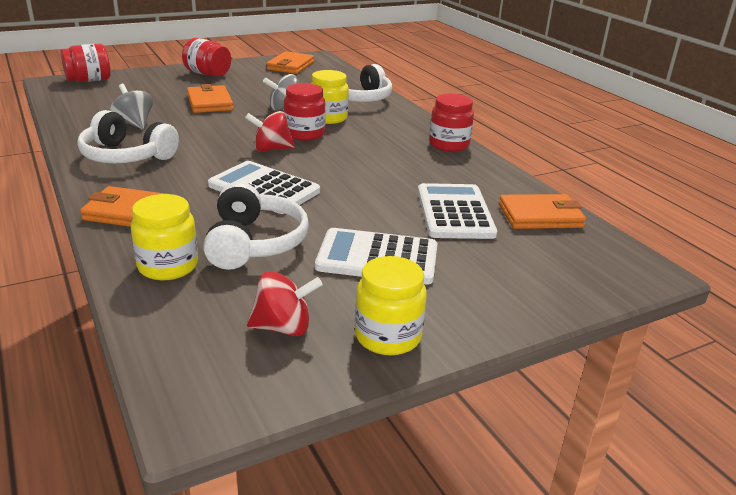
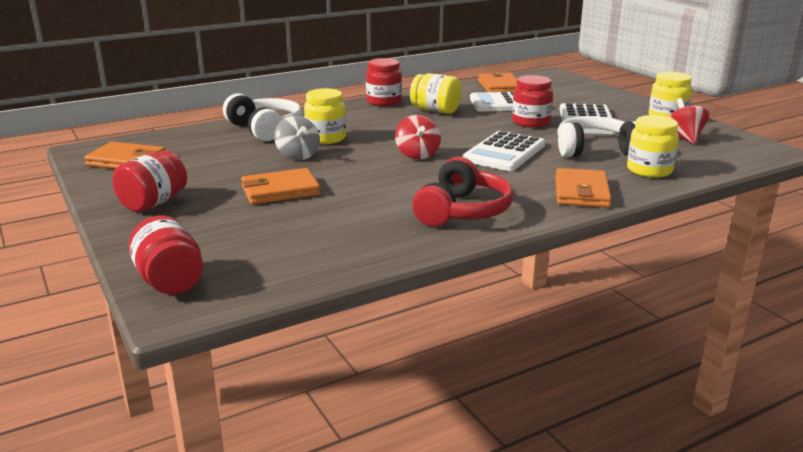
camera: 90 degrees left, 5 degrees down
white headphones [77,110,179,163] -> red headphones [412,157,514,226]
grey spinning top [110,84,153,129] -> none
red jar [284,83,326,141] -> red jar moved to [512,75,553,128]
none -> yellow jar [410,73,462,114]

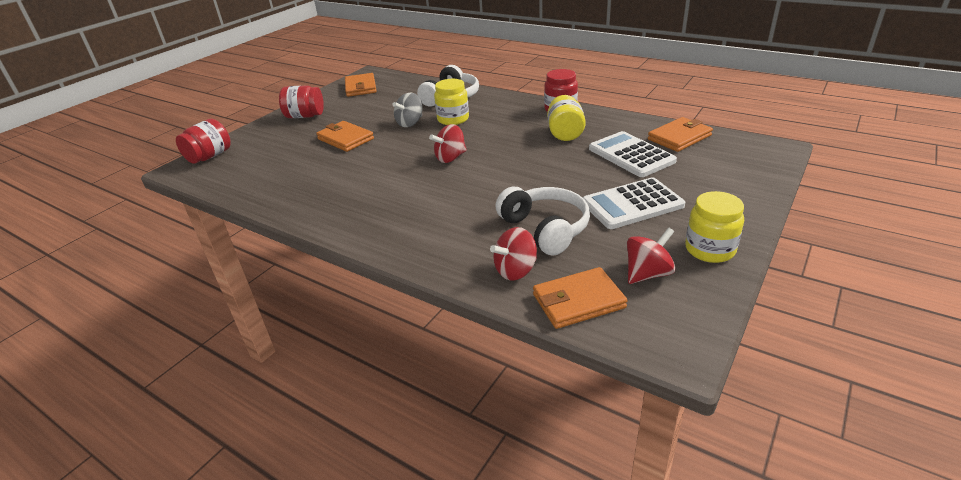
camera: 65 degrees right, 10 degrees up
red headphones [412,157,514,226] -> none
white calculator [462,131,545,171] -> none
red jar [512,75,553,128] -> none
orange wallet [555,168,611,207] -> orange wallet moved to [533,267,628,329]
yellow jar [627,115,679,178] -> red spinning top [490,227,537,280]

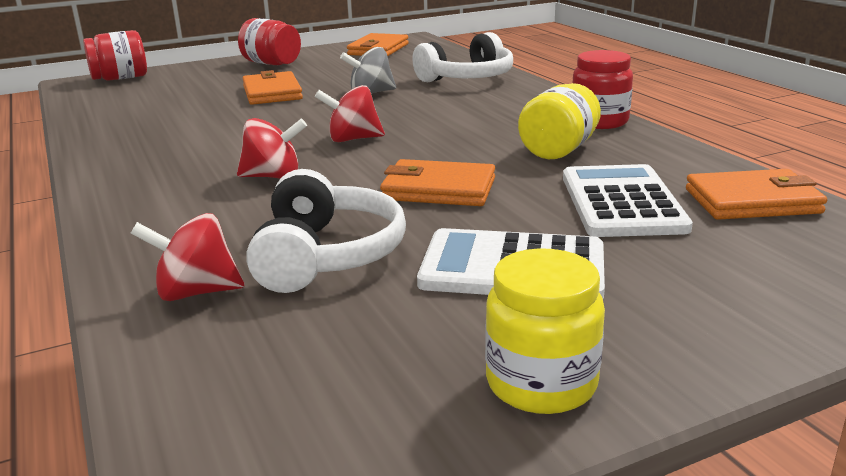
camera: 30 degrees right, 10 degrees down
yellow jar [434,79,469,125] -> none
orange wallet [533,267,628,329] -> orange wallet moved to [380,159,495,206]
red spinning top [627,227,676,284] -> red spinning top moved to [237,118,307,179]

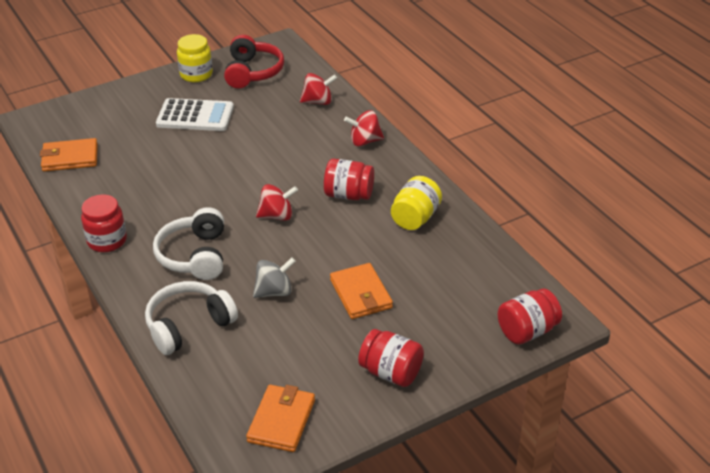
camera: 175 degrees right, 15 degrees up
red spinning top [237,118,307,179] -> red spinning top moved to [344,110,384,146]
white headphones [246,169,406,293] -> white headphones moved to [153,207,224,280]
orange wallet [380,159,495,206] -> none
yellow jar [518,83,601,159] -> yellow jar moved to [391,176,442,230]
white calculator [563,164,693,237] -> none
none -> red headphones [224,35,284,89]
none -> red jar [324,159,374,200]

